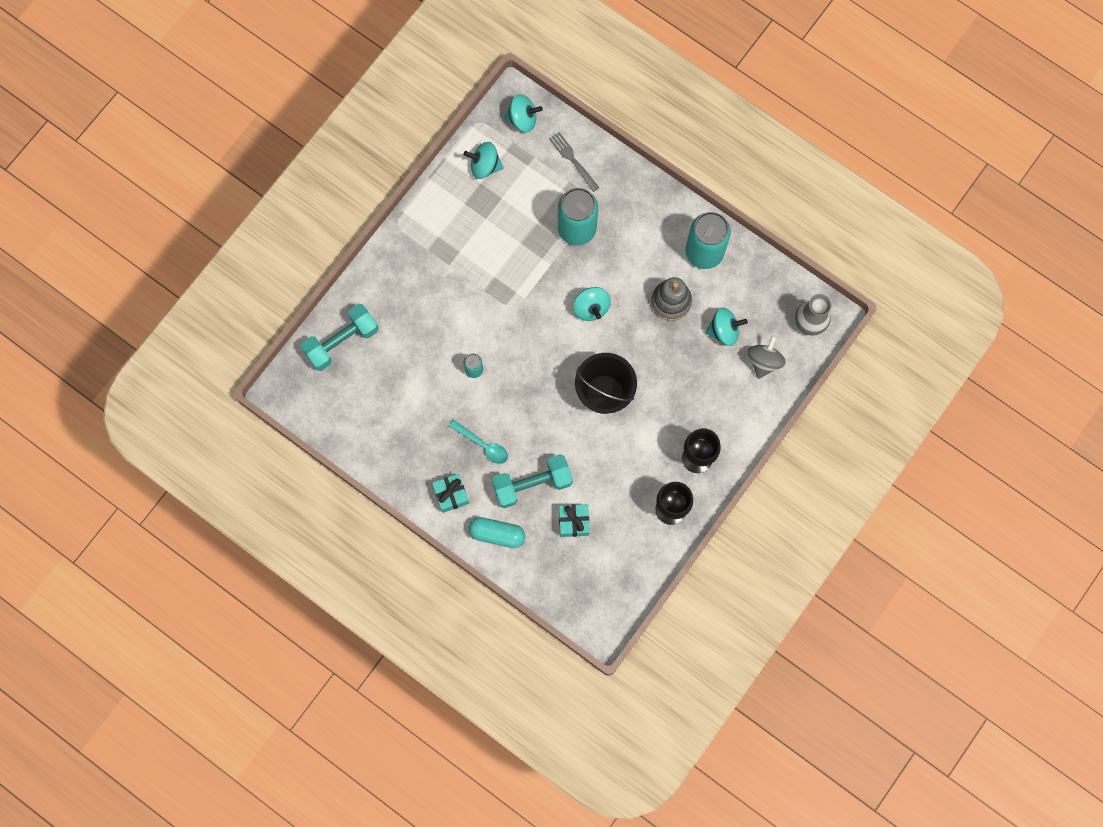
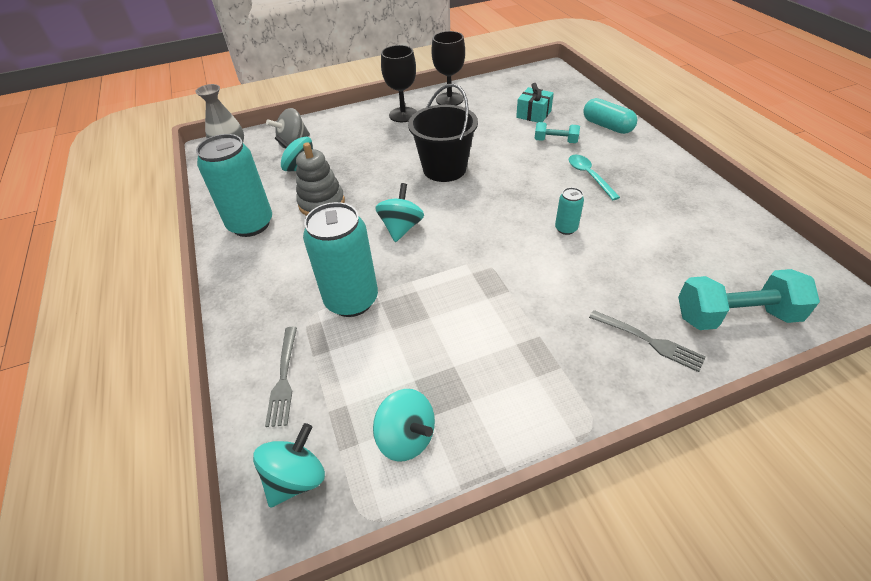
camera: 145 degrees left, 30 degrees down
turquoise gift [432,474,469,513] -> none
turquoise dumbbell [492,454,573,508] -> turquoise dumbbell [535,122,580,143], size x0.55
turquoise spinning top [504,94,543,132] -> turquoise spinning top turned 90 degrees clockwise [253,423,325,508]
none -> grey fork [589,310,706,372]

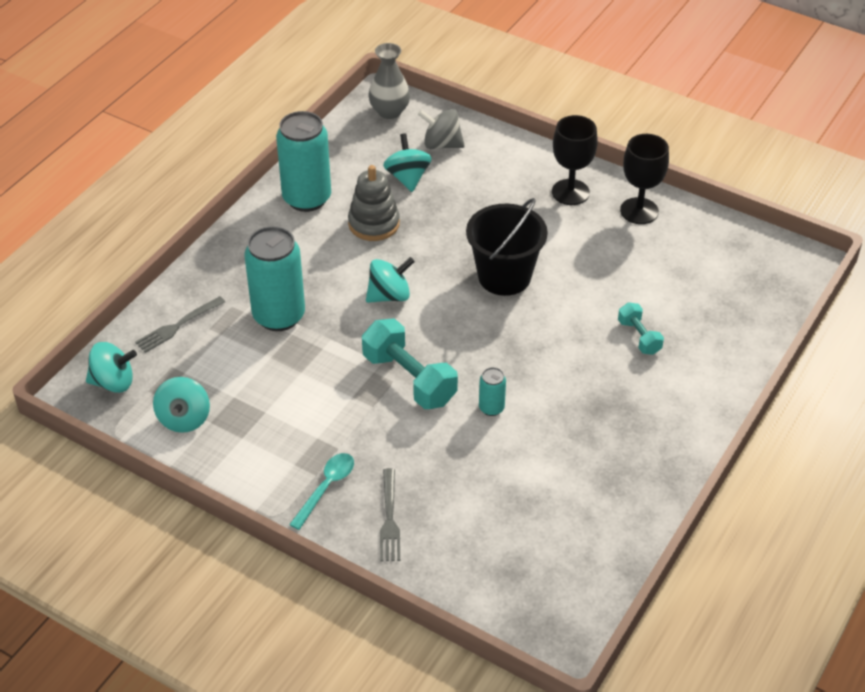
camera: 50 degrees right, 0 degrees up
turquoise gift [516,83,554,123] -> none
turquoise spoon [569,155,620,200] -> turquoise spoon moved to [289,453,354,530]
turquoise capsule [583,98,637,134] -> none
turquoise dumbbell [678,269,820,330] -> turquoise dumbbell moved to [362,318,458,409]

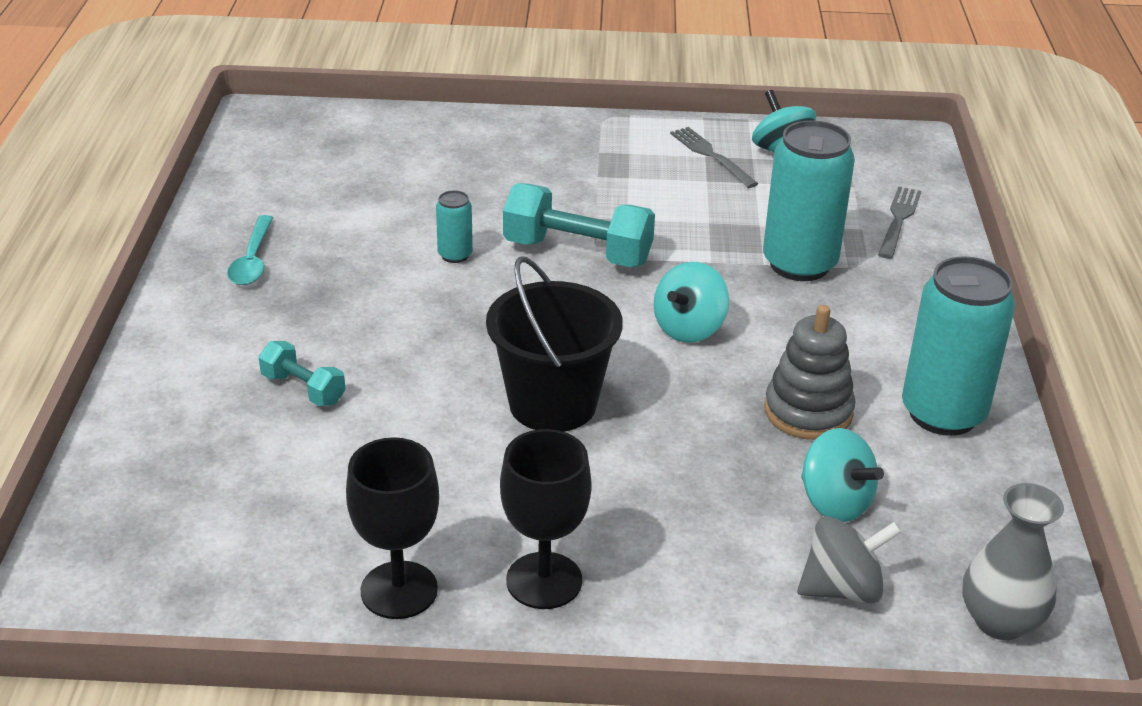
camera: 150 degrees right, 10 degrees down
turquoise spinning top [86,342,137,393] -> none
turquoise spoon [289,453,354,530] -> turquoise spoon moved to [227,215,273,285]
grey fork [380,468,400,561] -> grey fork moved to [670,127,758,188]

